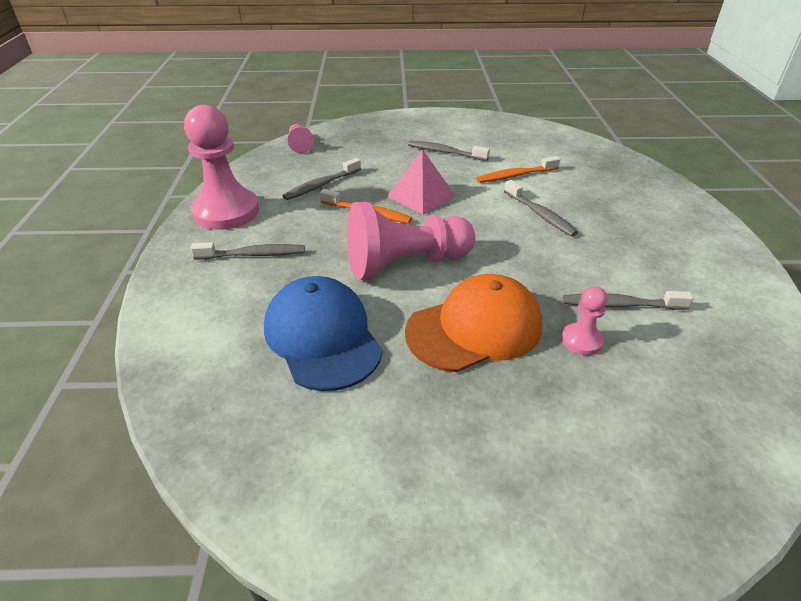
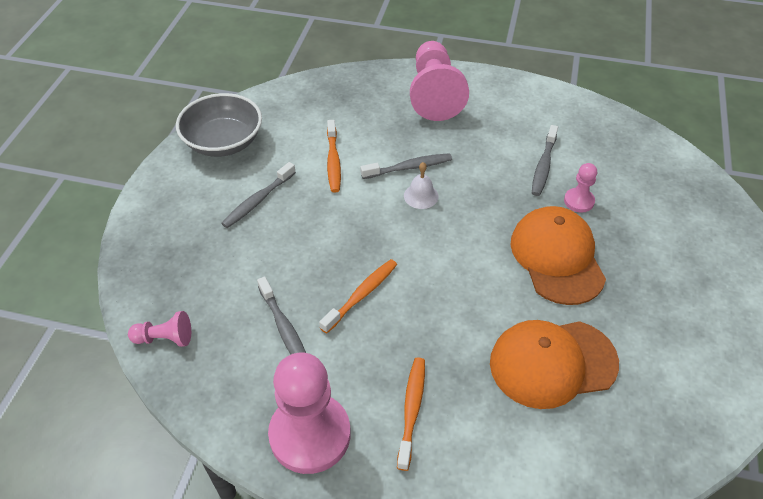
camera: 75 degrees left, 10 degrees up
grey toothbrush [190,242,305,259] -> orange toothbrush [397,357,425,471]
blue cap [264,276,383,391] -> orange cap [490,320,619,409]
pink pawn [347,202,475,280] -> pink pawn moved to [410,41,469,121]
pink pyramid [387,149,455,215] -> none
none -> grey bowl [176,93,262,157]
none -> white bell [404,162,439,209]

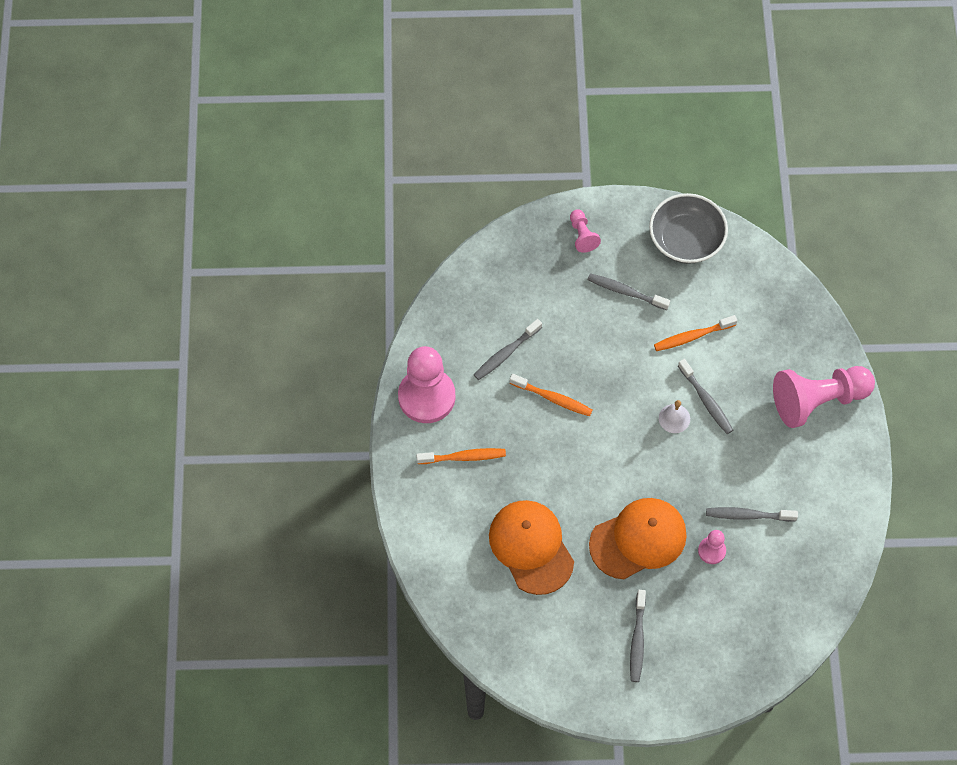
camera: 75 degrees right, 15 degrees up
pink pawn [128,311,191,347] -> pink pawn moved to [570,209,601,253]
none -> grey toothbrush [630,590,646,682]

